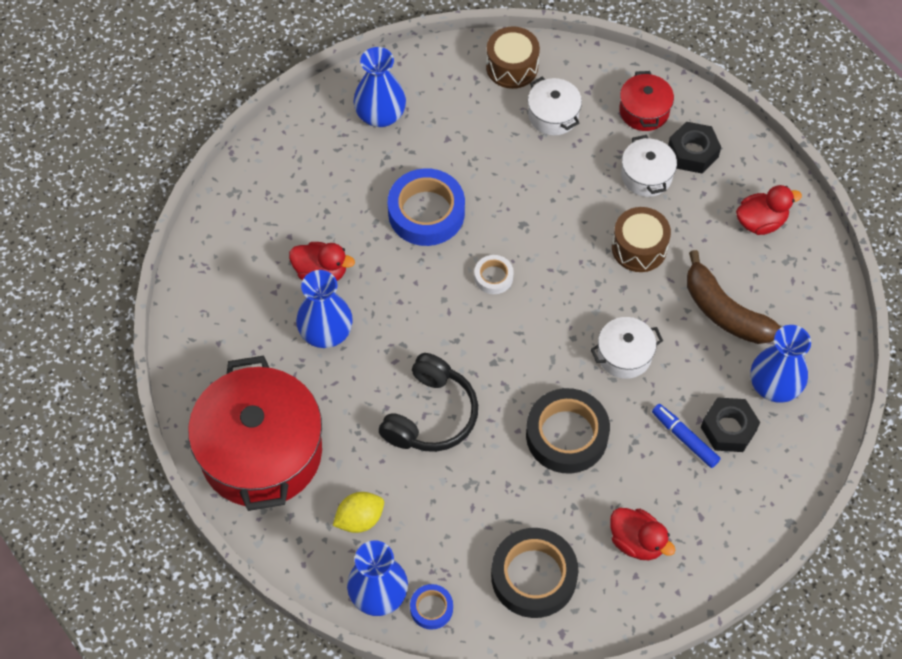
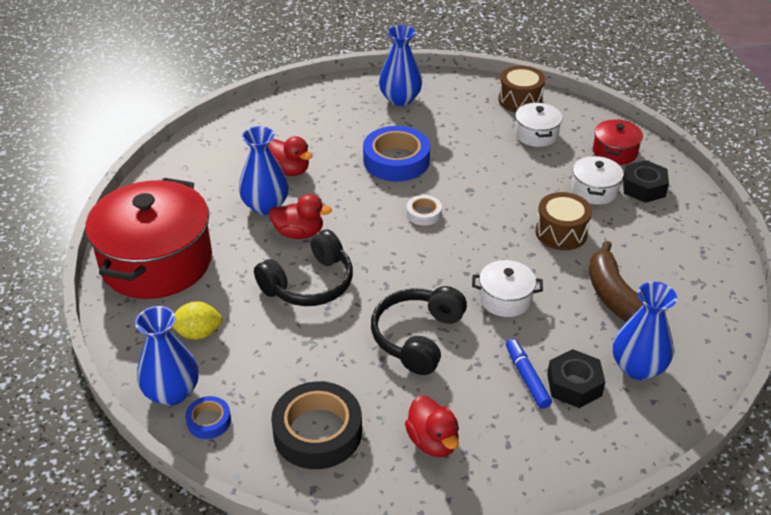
camera: 25 degrees right, 20 degrees down
black tape [526,388,610,474] -> black headphones [371,286,467,375]
red duck [736,185,802,235] -> red duck moved to [269,194,332,239]

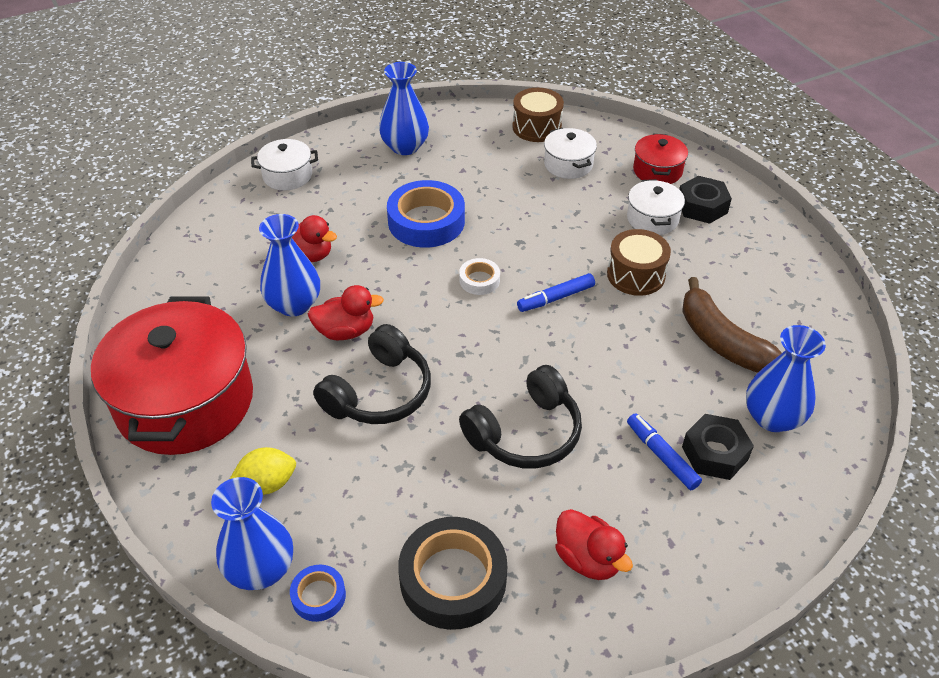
camera: 15 degrees left, 5 degrees up
black headphones [371,286,467,375] -> black headphones turned 135 degrees counterclockwise [459,365,582,469]
white pot [472,260,543,317] -> white pot moved to [251,139,318,190]
none -> blue marker [517,273,595,312]

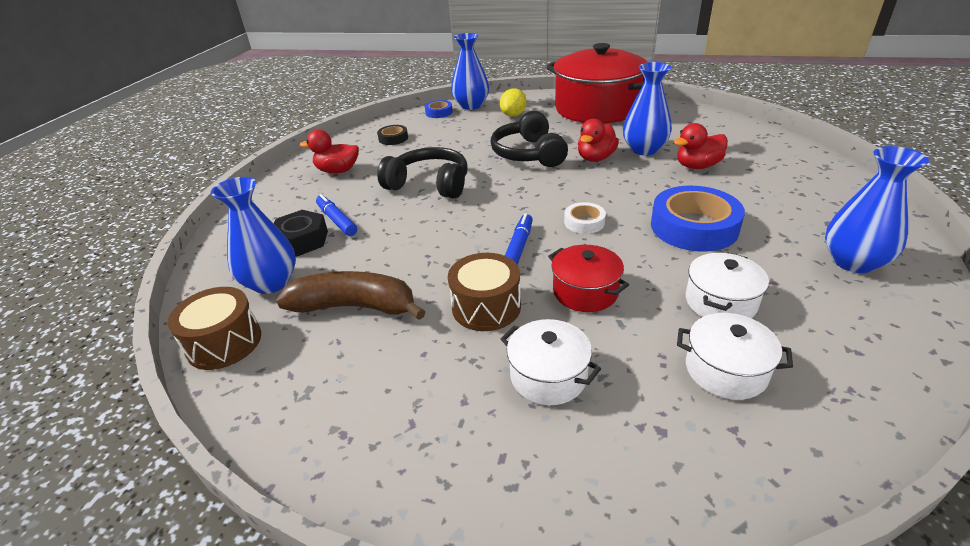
camera: 135 degrees right, 10 degrees down
white pot [251,139,318,190] -> white pot moved to [686,252,769,318]
black tape [398,517,507,630] -> black tape [377,125,408,145], size x0.50
black headphones [459,365,582,469] -> black headphones turned 105 degrees clockwise [377,147,467,199]
brown drum [512,88,564,142] -> brown drum moved to [167,287,261,370]
blue marker [627,413,702,490] -> blue marker turned 135 degrees counterclockwise [316,194,357,236]
red pot [633,134,688,184] -> red pot moved to [548,245,629,312]
black nut [679,176,732,224] -> none

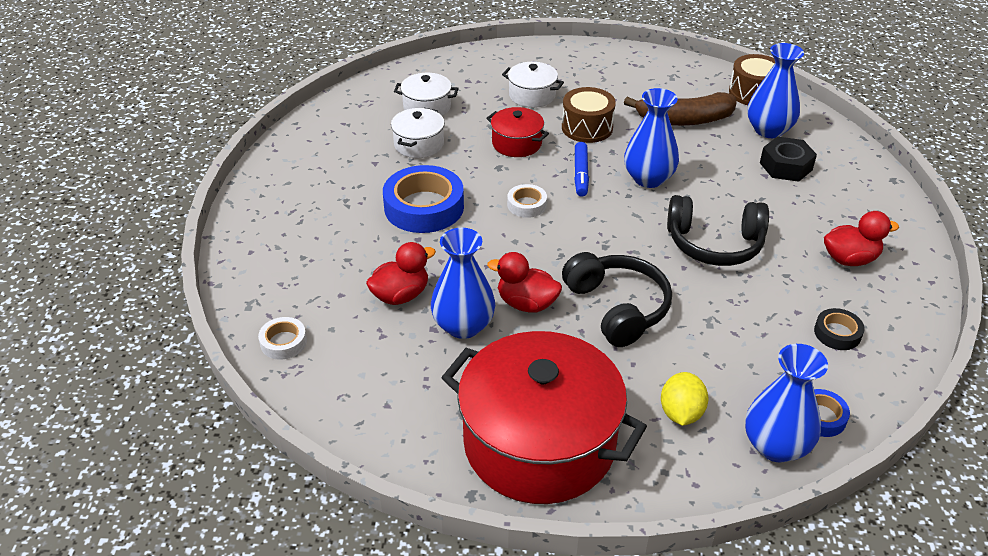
camera: 165 degrees right, 5 degrees up
blue marker [316,194,357,236] -> none
red duck [578,119,619,162] -> red duck turned 90 degrees counterclockwise [487,252,562,312]
blue vase [825,146,929,273] -> blue vase moved to [624,88,679,188]
none -> white tape [258,317,307,360]

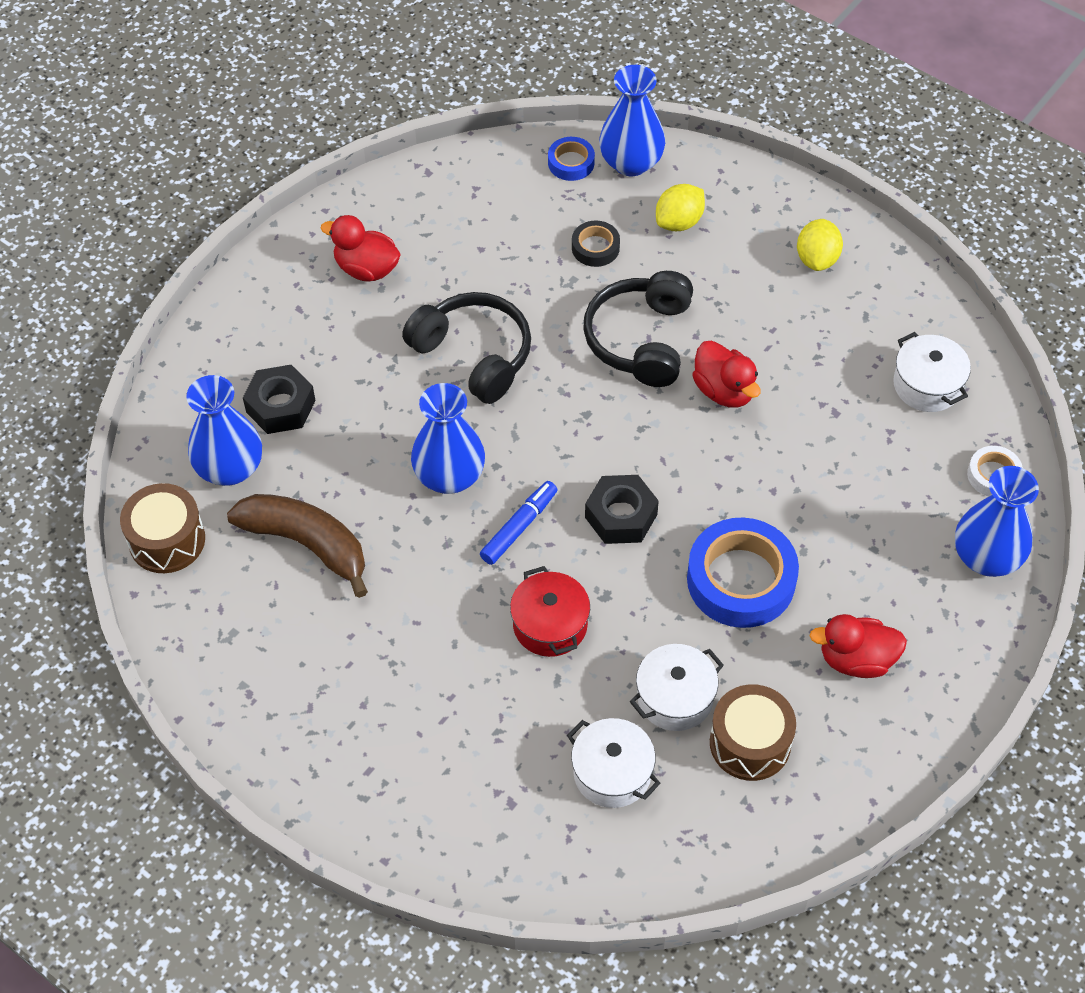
camera: 145 degrees left, 15 degrees up
red duck [366,242,436,305] -> red duck moved to [810,614,907,678]
blue vase [431,228,495,339] -> blue vase moved to [955,466,1039,577]
red pot [441,331,647,504] -> yellow lemon [797,219,843,271]
white pot [502,62,564,108] -> white pot moved to [893,332,971,412]
white tape [507,184,547,218] -> black nut [585,475,659,544]
brown drum [562,87,616,143] -> brown drum moved to [710,684,796,781]
black tape [814,308,865,350] -> black tape moved to [572,220,620,267]

